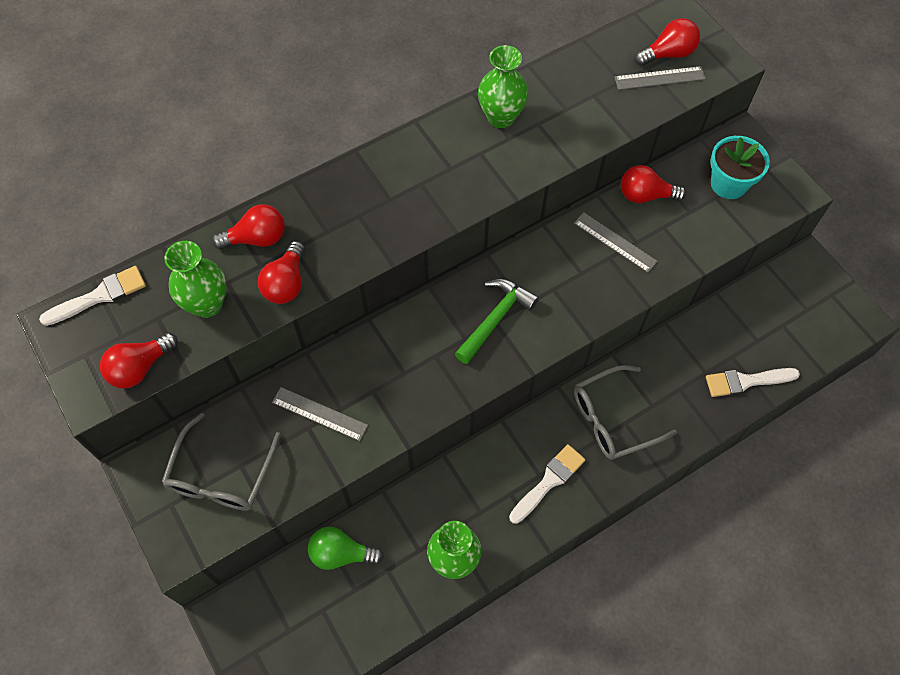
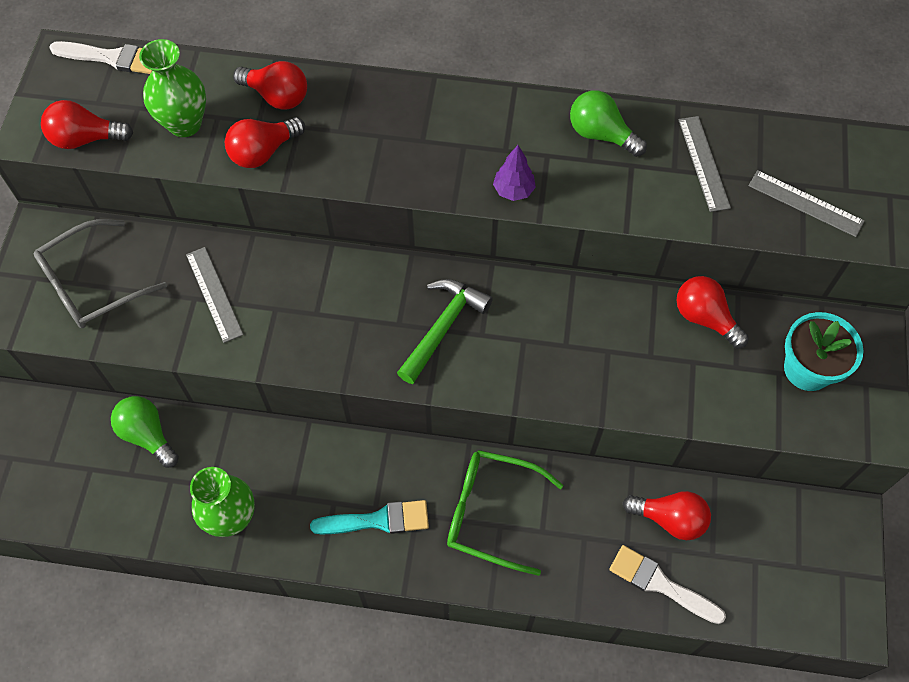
camera: 40 degrees right, 0 degrees up
green hammer [455,279,539,364] -> green hammer turned 45 degrees counterclockwise [397,279,493,384]
green vase [478,45,528,128] -> green light bulb [570,90,647,157]
white brush [509,444,585,524] -> turquoise brush [310,500,429,534]
grey ruler [574,212,658,273] -> grey ruler moved to [678,116,731,212]
grey glasses [574,365,677,460] -> green glasses [447,450,564,576]
red light bulb [635,18,700,66] -> red light bulb moved to [623,491,711,540]
none -> purple tree [493,145,536,201]

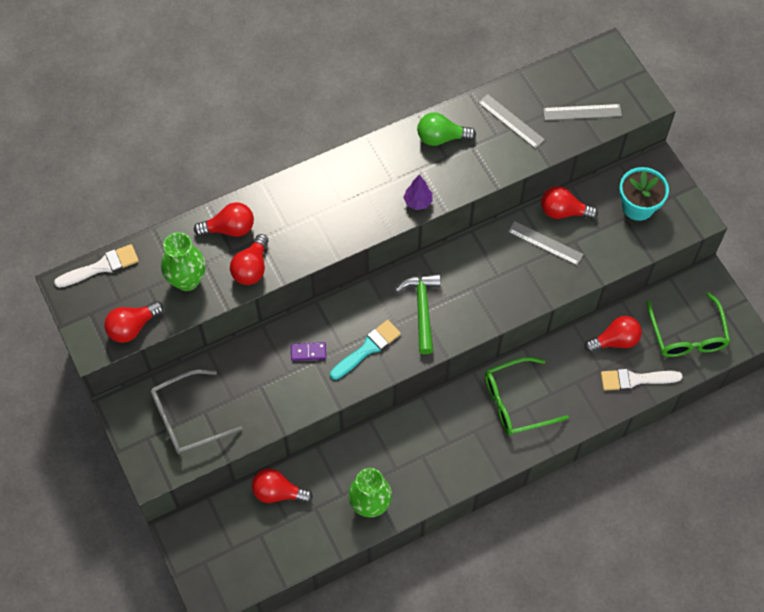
camera: 35 degrees left, 0 degrees up
grey glasses [34,219,167,328] -> grey glasses turned 45 degrees clockwise [151,370,243,454]
green light bulb [111,396,179,468] -> red light bulb [252,469,313,503]
grey ruler [186,247,244,343] -> grey ruler moved to [508,221,584,266]
turquoise brush [310,500,429,534] -> turquoise brush moved to [330,320,401,380]
none -> purple domino [291,342,326,361]
none -> green glasses [647,292,730,357]

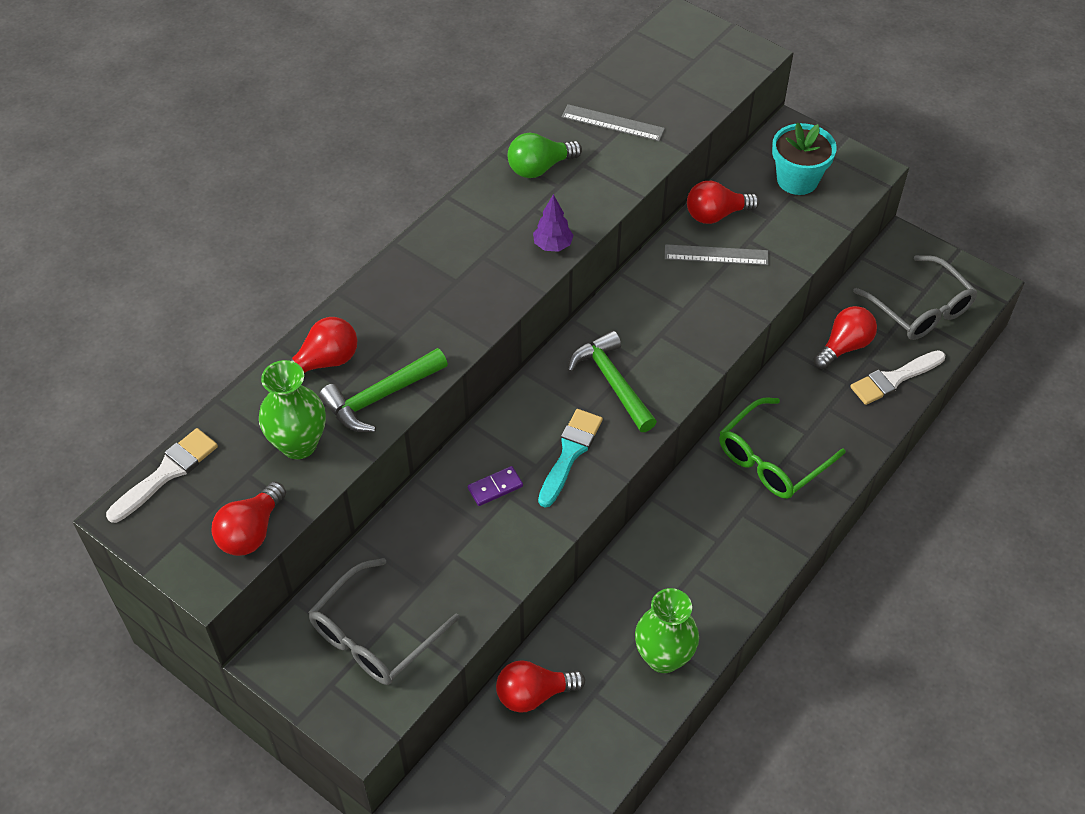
camera: 25 degrees left, 10 degrees down
red light bulb [230,234,268,285] -> green hammer [319,348,448,432]
grey ruler [543,104,622,120] -> none
green glasses [647,292,730,357] -> grey glasses [853,255,977,340]

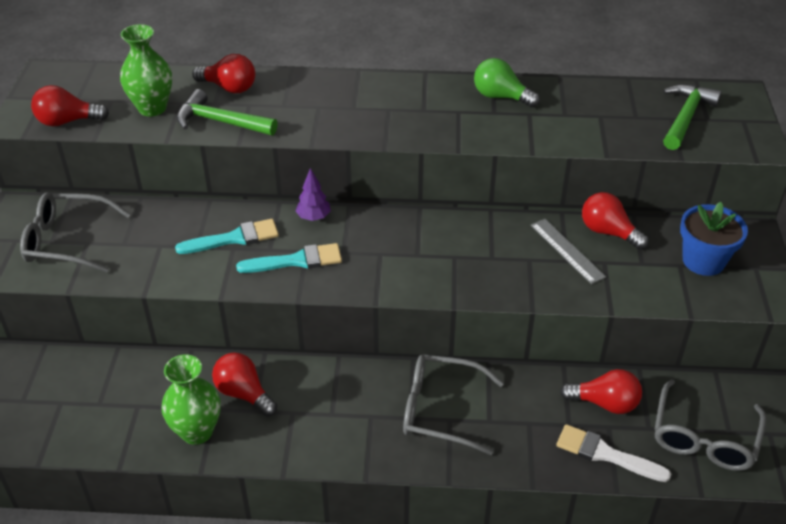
camera: 55 degrees right, 10 degrees down
white brush [106,428,218,523] -> none
purple domino [468,466,523,506] -> turquoise brush [175,219,279,254]
red light bulb [496,660,585,713] -> red light bulb moved to [212,352,277,416]
purple tree [533,194,574,252] -> purple tree moved to [296,168,331,221]
grey ruler [562,104,665,141] -> none
green hammer [568,331,657,432] -> green hammer moved to [663,84,722,150]
green glasses [719,397,845,499] -> grey glasses [403,354,504,455]
turquoise flower pot [772,123,837,195] -> blue flower pot [680,202,748,276]

